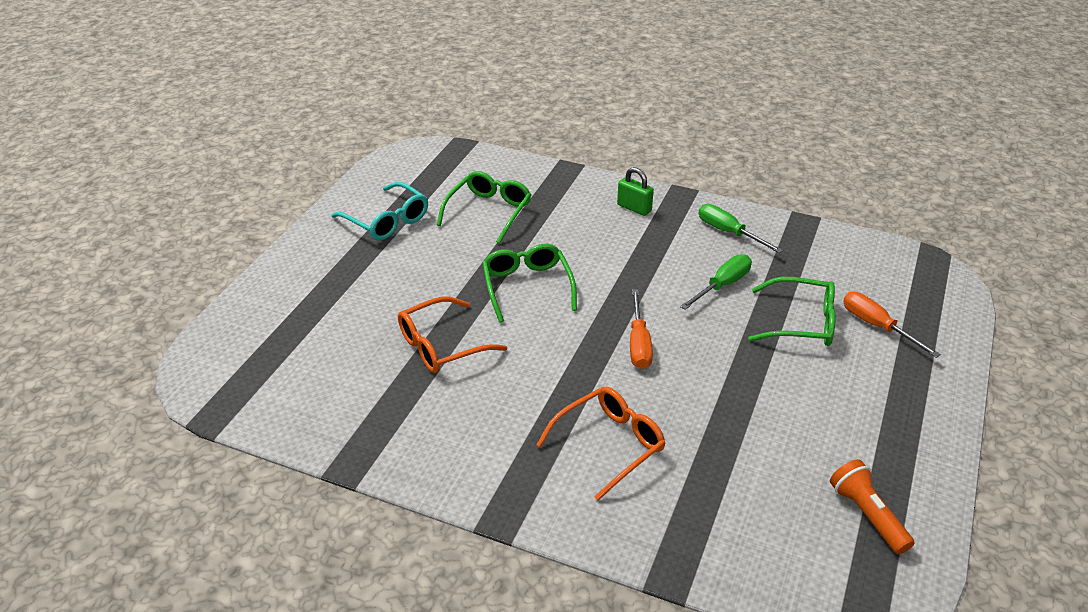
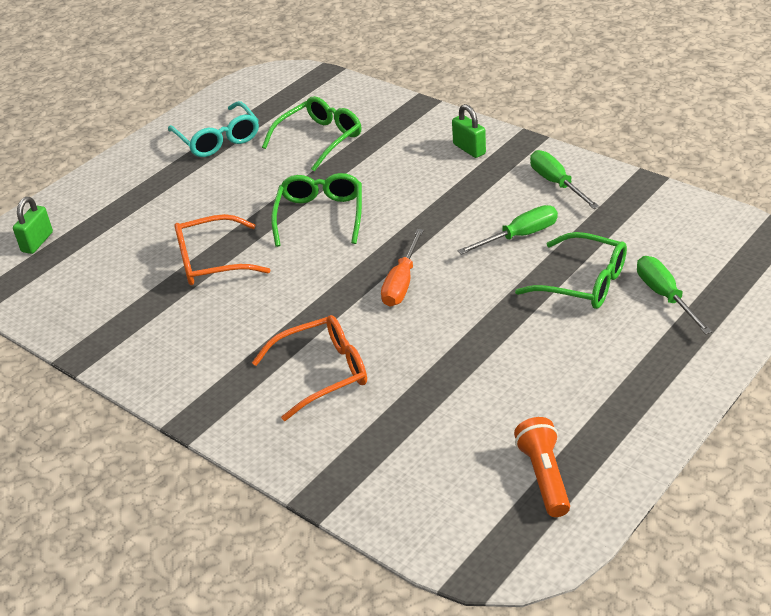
camera: 20 degrees right, 0 degrees up
orange screwdriver [843,292,941,358] -> green screwdriver [637,256,712,334]
none -> green padlock [13,197,53,254]

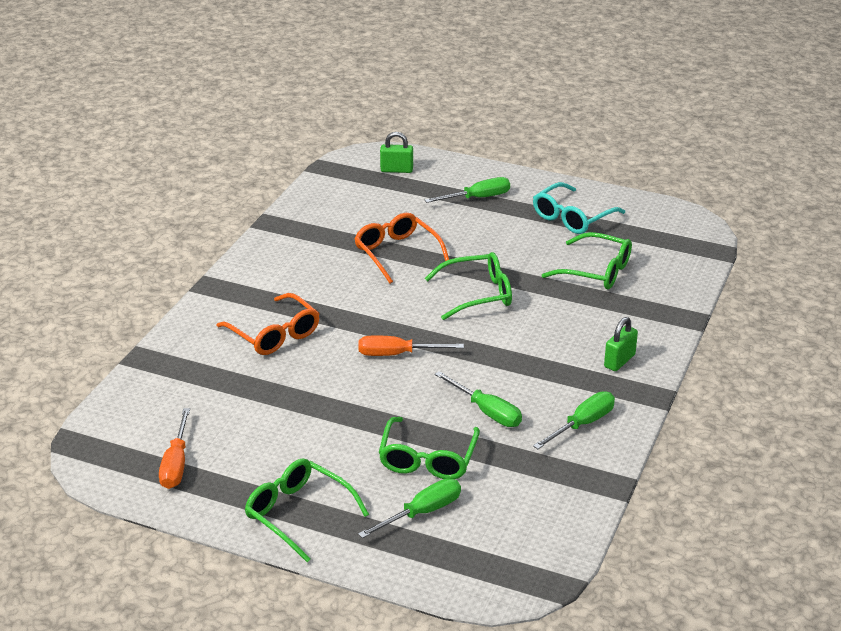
camera: 70 degrees right, 5 degrees down
orange flashlight [514,417,570,517] -> orange screwdriver [159,408,190,489]
none -> green glasses [245,458,369,562]
none -> green screwdriver [425,177,510,203]

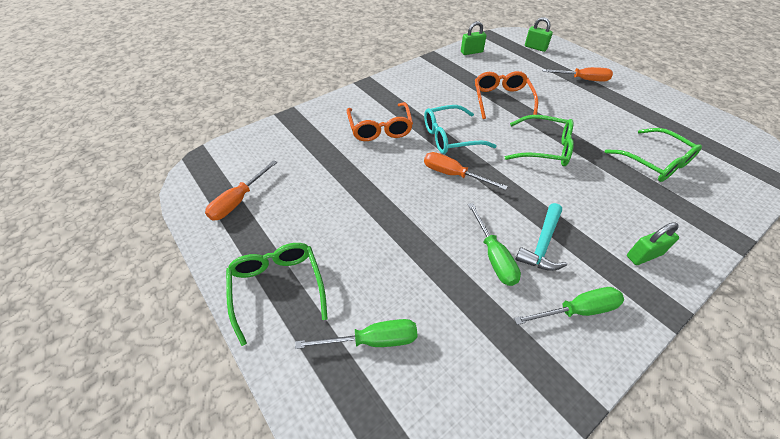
camera: 30 degrees right, 15 degrees up
green glasses [378,417,480,479] -> none
green screwdriver [425,177,510,203] -> orange screwdriver [542,67,613,81]
turquoise glasses [533,182,625,234] -> turquoise glasses moved to [424,105,496,154]
none -> green padlock [461,21,486,55]
none -> turquoise hammer [515,203,567,271]

